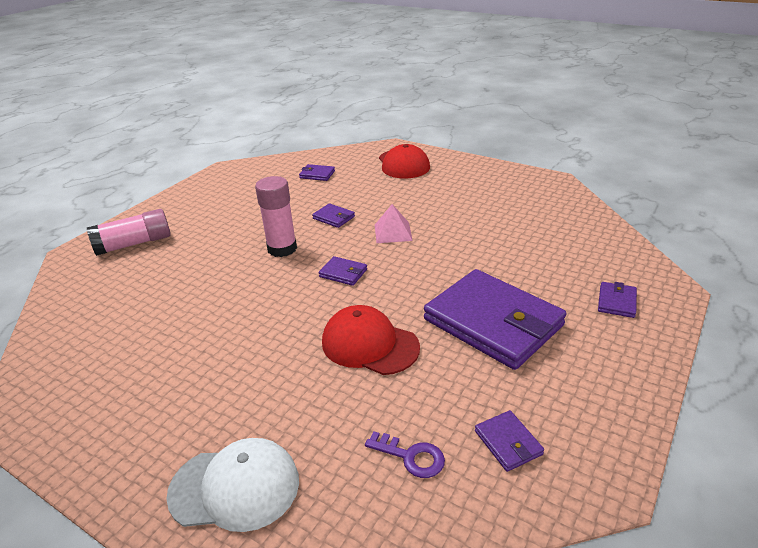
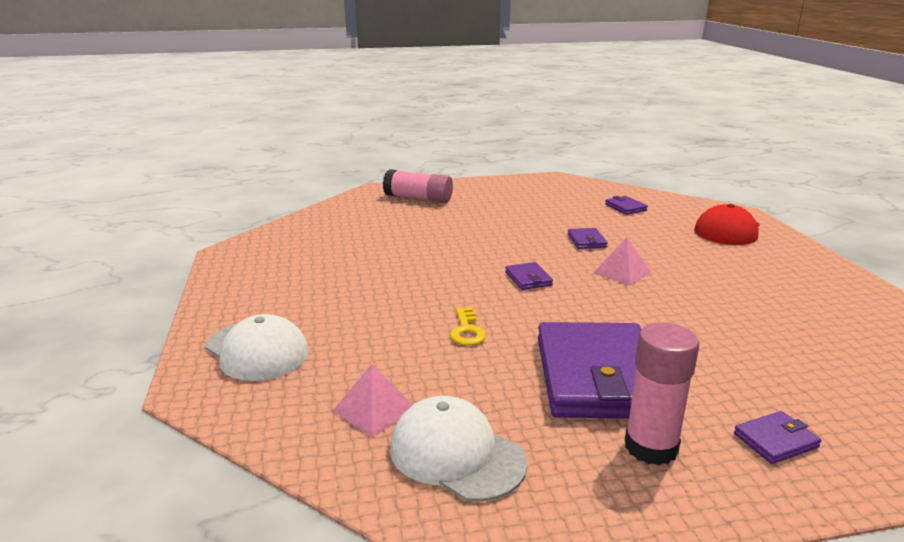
camera: 45 degrees right, 10 degrees down
pink glue stick [255,176,297,257] -> pink glue stick moved to [625,322,700,465]
red cap [322,305,420,375] -> yellow key [450,307,486,345]
purple key [365,431,445,478] -> pink pyramid [333,364,412,437]
purple wallet [475,410,544,472] -> white cap [390,396,528,502]

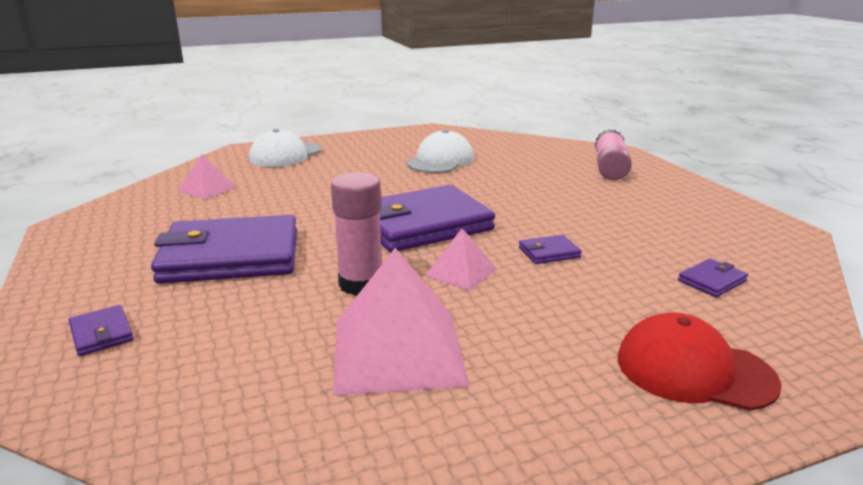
camera: 80 degrees right, 0 degrees up
white cap [390,396,528,502] -> white cap moved to [407,129,474,173]
yellow key [450,307,486,345] -> none
purple wallet [505,262,553,290] -> purple wallet [380,185,495,252], size x2.48
pink glue stick [625,322,700,465] -> pink glue stick moved to [331,172,382,295]
none -> pink pyramid [333,248,470,396]

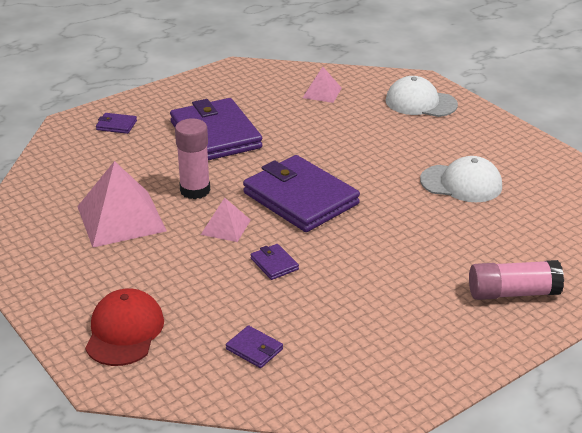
camera: 75 degrees right, 10 degrees up
purple wallet [68,305,134,356] -> purple wallet turned 60 degrees clockwise [96,113,137,134]

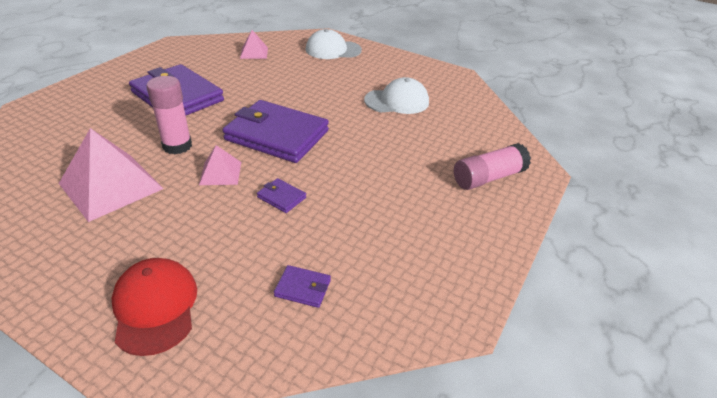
camera: 25 degrees left, 5 degrees up
purple wallet [96,113,137,134] -> none

